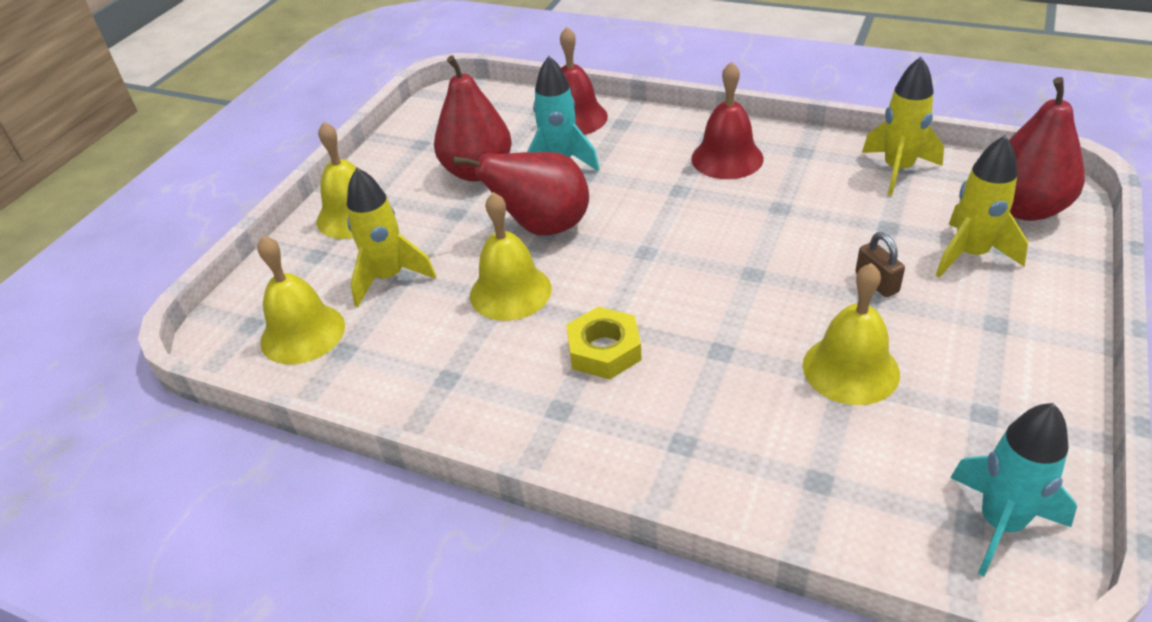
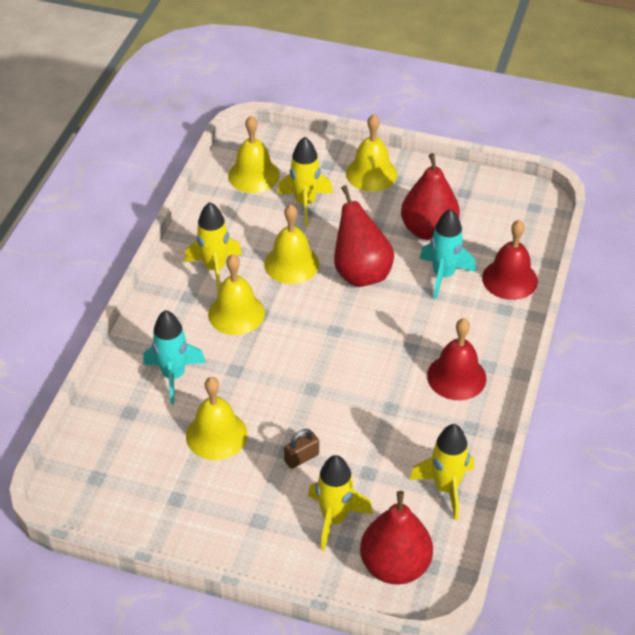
camera: 80 degrees right, 5 degrees up
yellow nut [566,307,642,380] -> yellow bell [208,254,265,335]
turquoise rocket [950,403,1077,576] -> turquoise rocket moved to [143,310,206,404]
none -> yellow rocket [184,202,242,290]

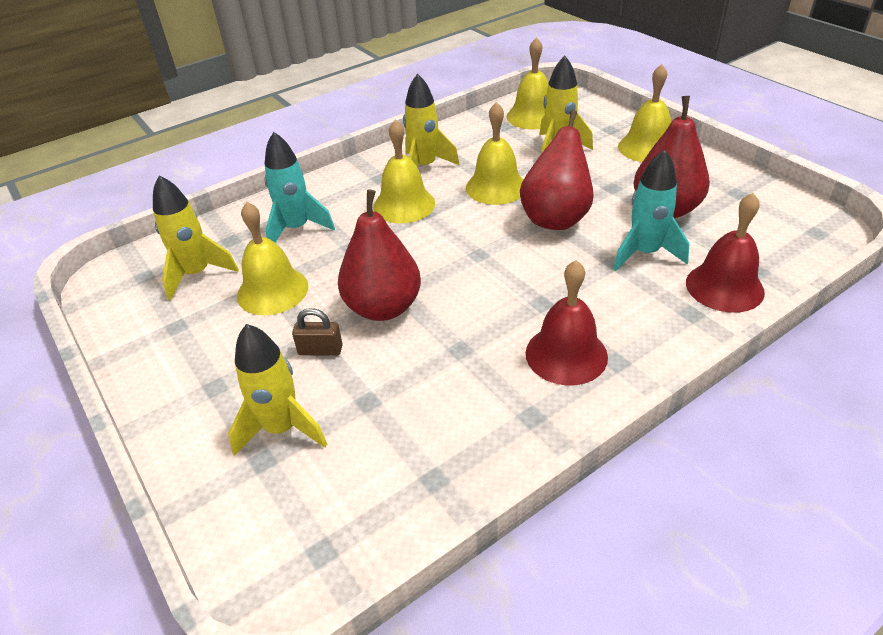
camera: 40 degrees right, 5 degrees down
red pear [360,491,433,585] -> red pear moved to [338,189,421,321]
yellow rocket [409,424,474,520] -> yellow rocket moved to [153,175,239,300]

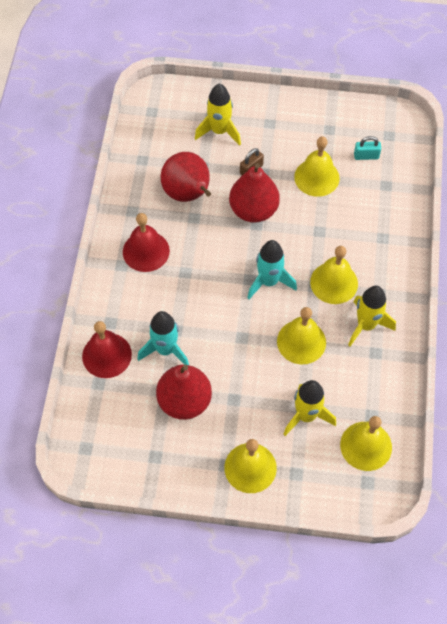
camera: 130 degrees right, 20 degrees up
yellow rocket [153,175,239,300] -> turquoise padlock [354,136,381,160]
turquoise rocket [264,132,335,243] -> turquoise rocket moved to [247,240,297,299]
red pear [520,110,594,230] -> red pear moved to [161,152,211,202]

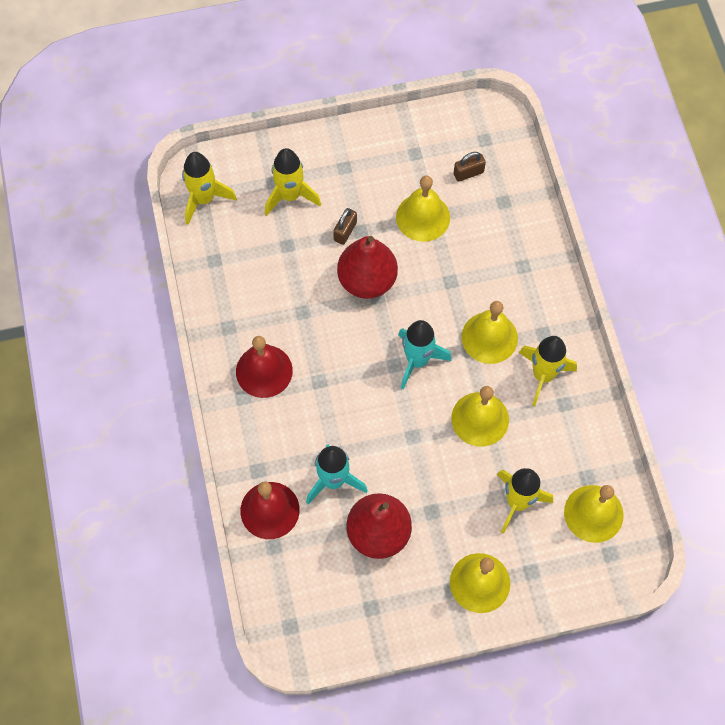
camera: 20 degrees left, 5 degrees up
red pear [161,152,211,202] -> none
turquoise padlock [354,136,381,160] -> brown padlock [454,152,486,182]
none -> yellow rocket [182,152,237,225]

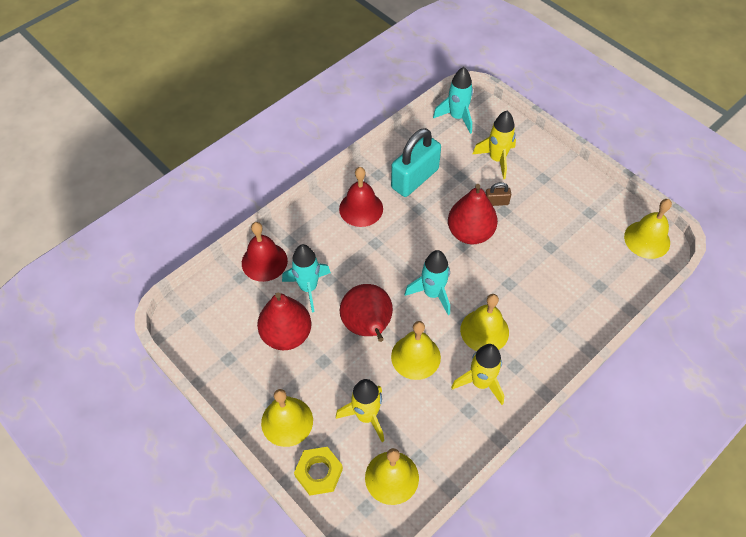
camera: 60 degrees right, 10 degrees down
yellow rocket [182,152,237,225] -> turquoise rocket [433,67,473,134]
yellow bell [396,176,450,242] -> yellow bell moved to [624,199,672,259]
brown padlock [454,152,486,182] -> none
none -> yellow nut [294,447,343,495]
none -> red pear [340,284,393,342]
none -> turquoise padlock [391,128,441,197]

